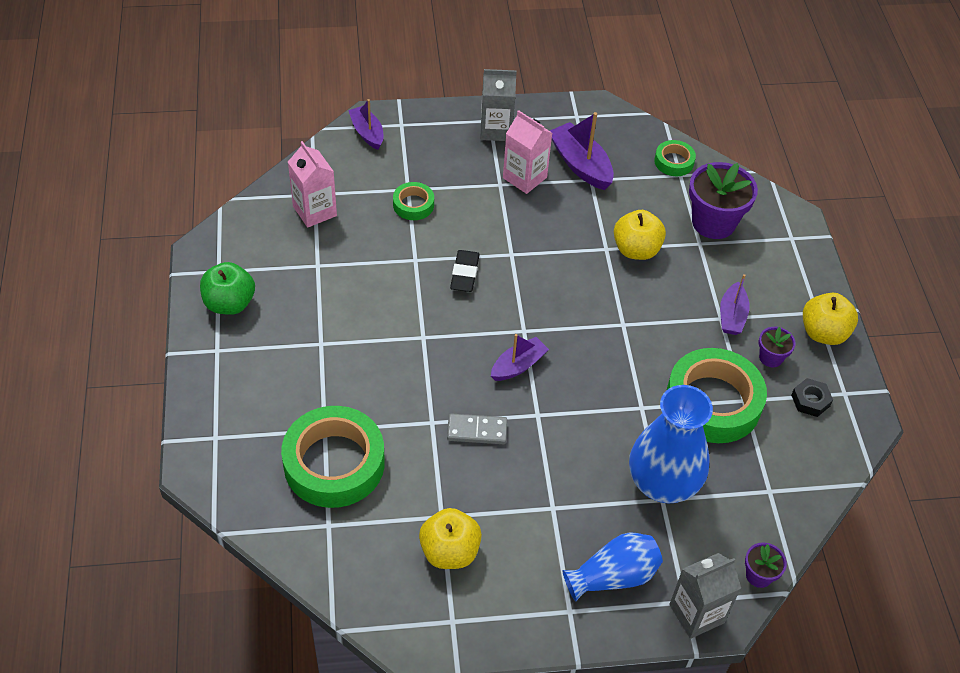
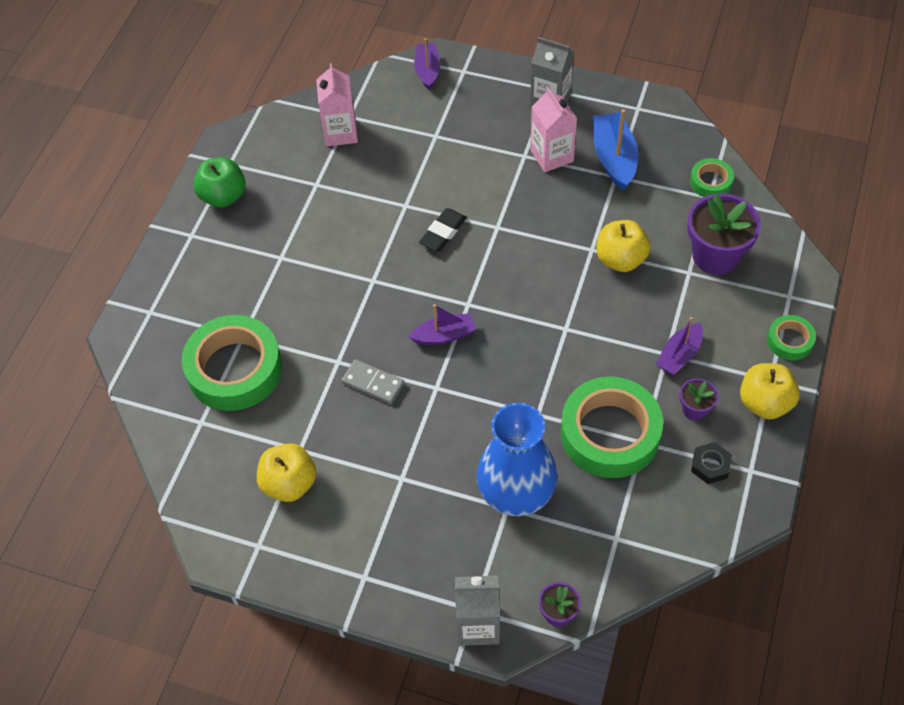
camera: 30 degrees right, 5 degrees up
green tape [393,182,434,220] -> green tape moved to [767,315,816,360]
purple boat [550,112,614,190] -> blue boat [593,109,638,190]
blue vase [562,532,663,601] -> none

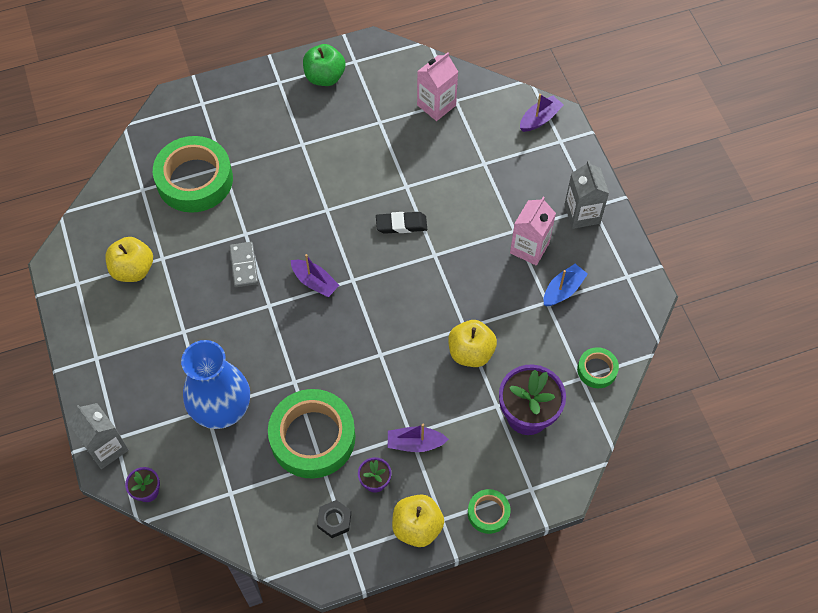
camera: 50 degrees right, 5 degrees up
blue boat [593,109,638,190] -> blue boat [544,264,588,307], size x0.65

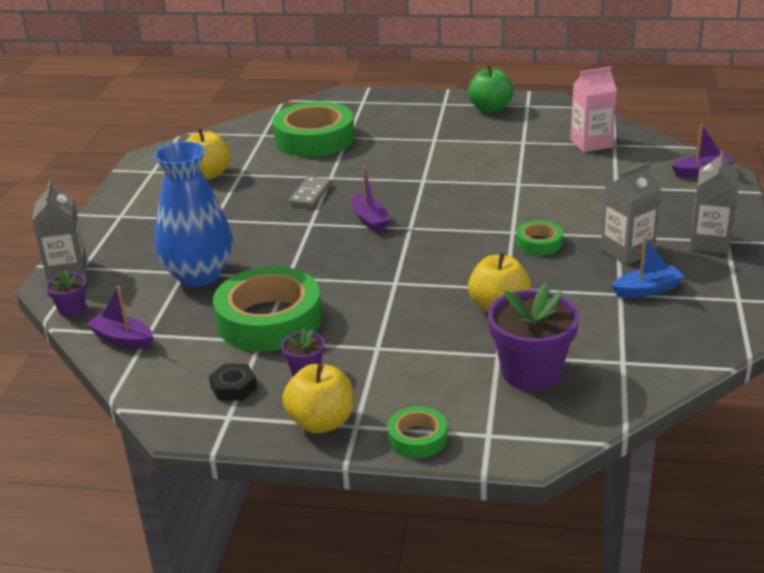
camera: 30 degrees right, 30 degrees down
black eraser [376,212,427,234] -> none
purple boat [388,424,449,452] -> purple boat moved to [86,286,153,349]
pink carton [510,197,556,266] -> grey carton [601,162,661,265]
green tape [577,347,619,388] -> green tape moved to [516,220,563,255]

